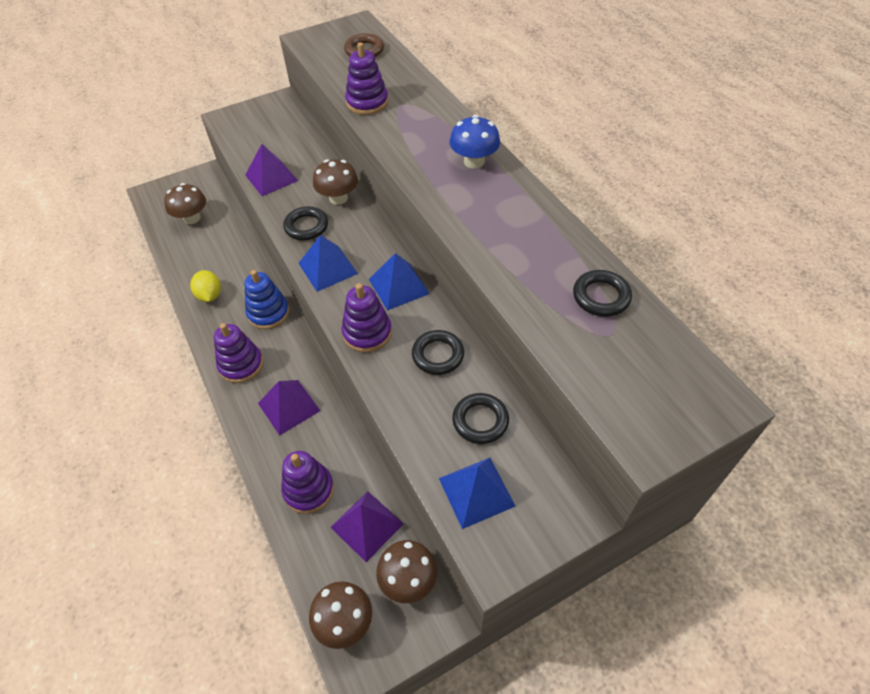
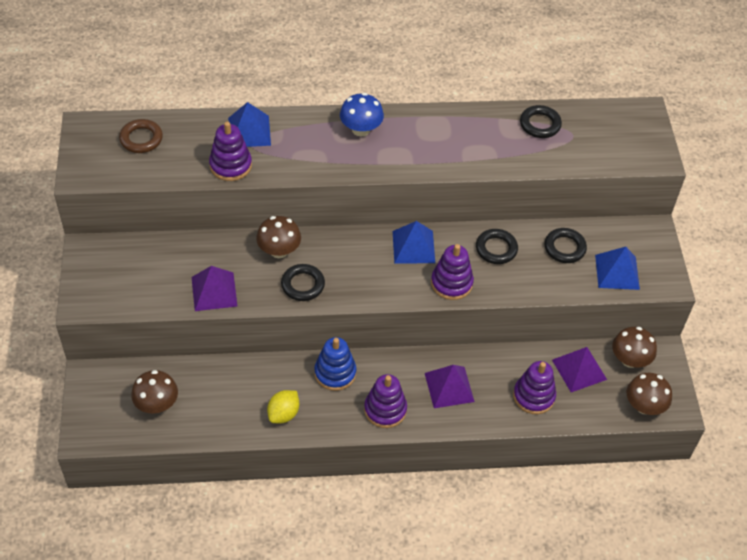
camera: 70 degrees left, 0 degrees up
yellow lemon [190,270,221,302] -> yellow lemon turned 60 degrees counterclockwise [267,390,299,423]
blue pyramid [298,235,358,292] -> blue pyramid moved to [228,102,271,147]

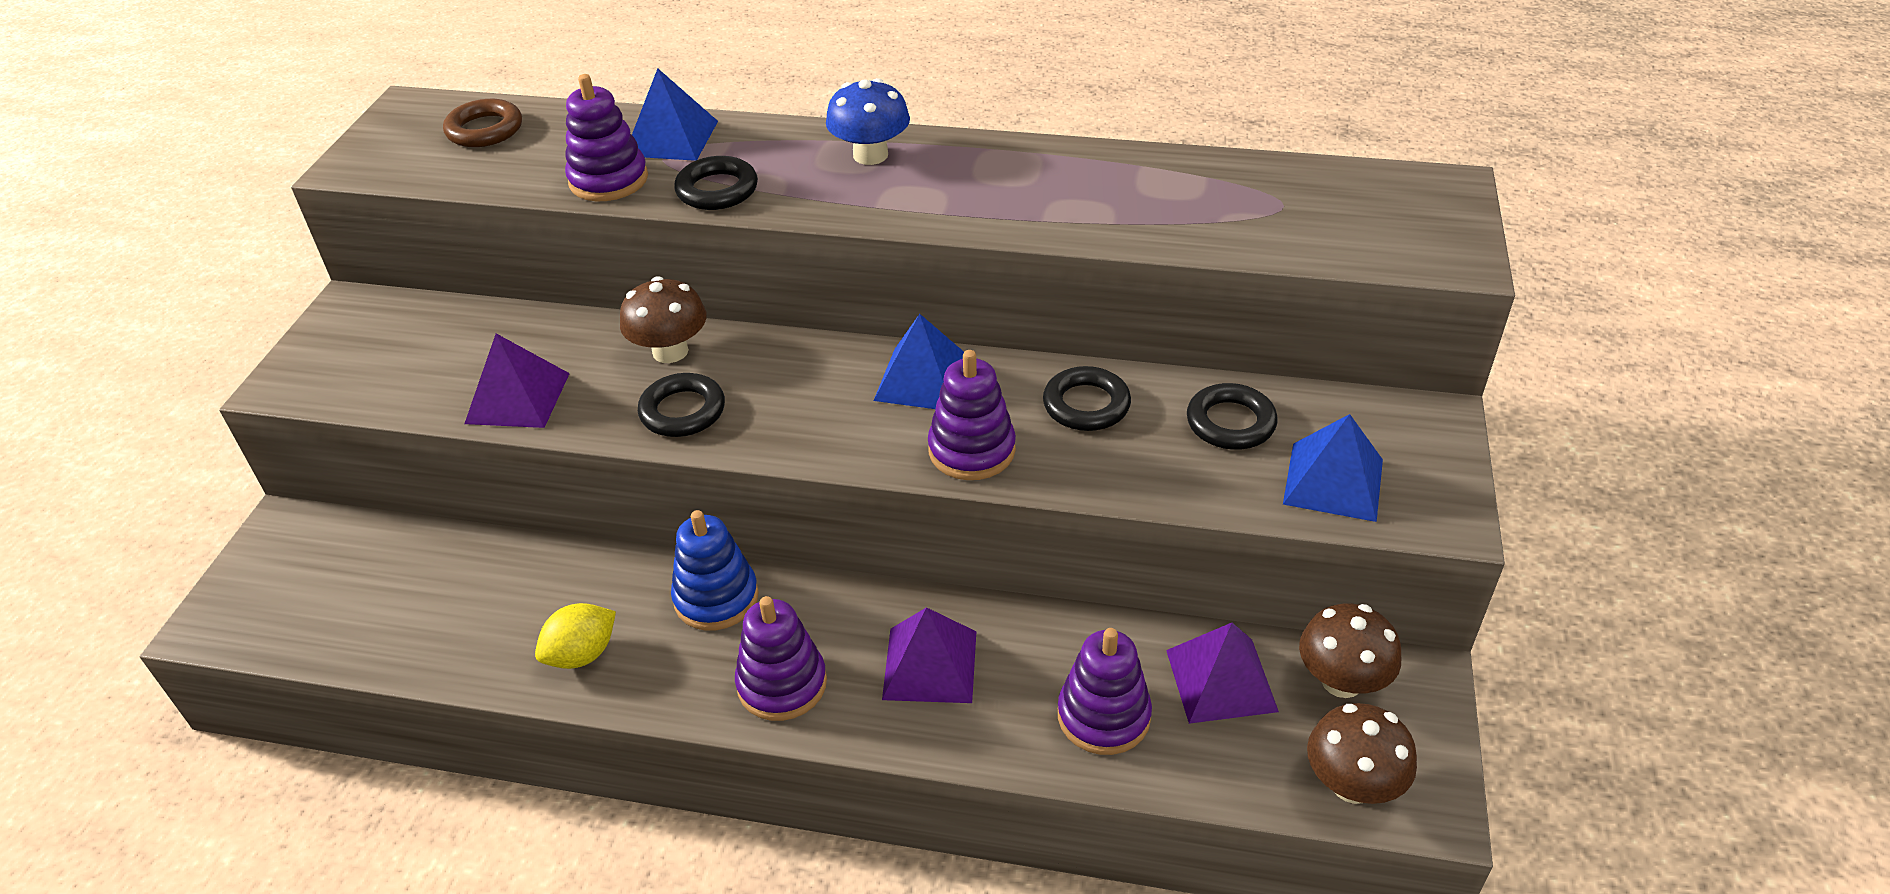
camera: 20 degrees right, 10 degrees down
brown mushroom [131,370,178,414] -> none
black ring [520,105,562,138] -> black ring moved to [674,156,758,210]

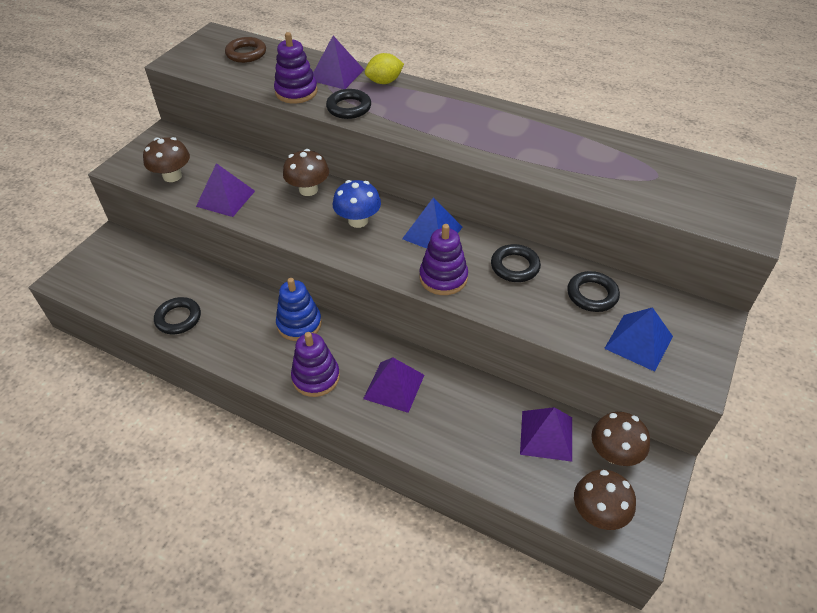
camera: 15 degrees right, 5 degrees up
yellow lemon [535,603,616,669] -> yellow lemon moved to [365,53,404,84]
blue pyramid [632,68,718,161] -> purple pyramid [313,36,364,89]
black ring [638,373,725,437] -> black ring moved to [154,297,201,334]
blue mushroom [826,78,910,165] -> blue mushroom moved to [333,180,381,228]
purple stacking toy [1058,628,1152,755] -> none
none -> brown mushroom [143,137,190,182]

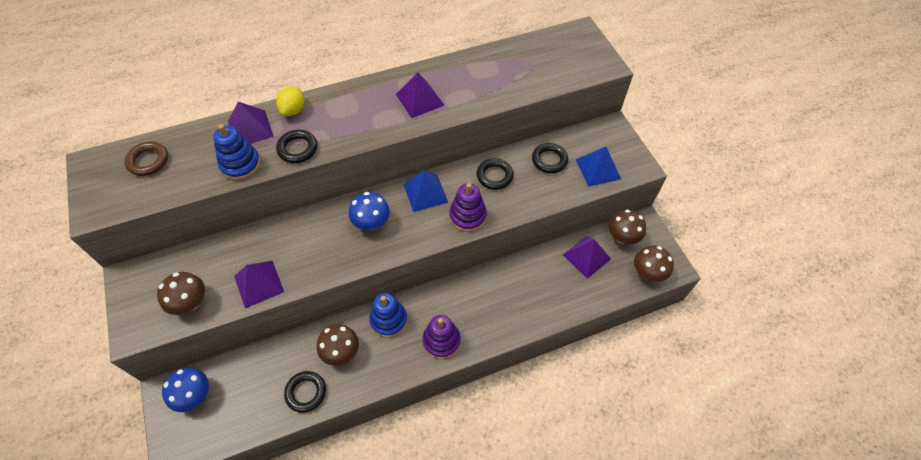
camera: 50 degrees left, 10 degrees up
purple stacking toy [274,32,318,103] -> blue stacking toy [213,124,261,180]
brown mushroom [283,149,329,196] -> brown mushroom moved to [317,324,359,366]
purple pyramid [363,357,424,413] -> purple pyramid moved to [396,72,444,118]
none -> blue mushroom [162,368,209,412]

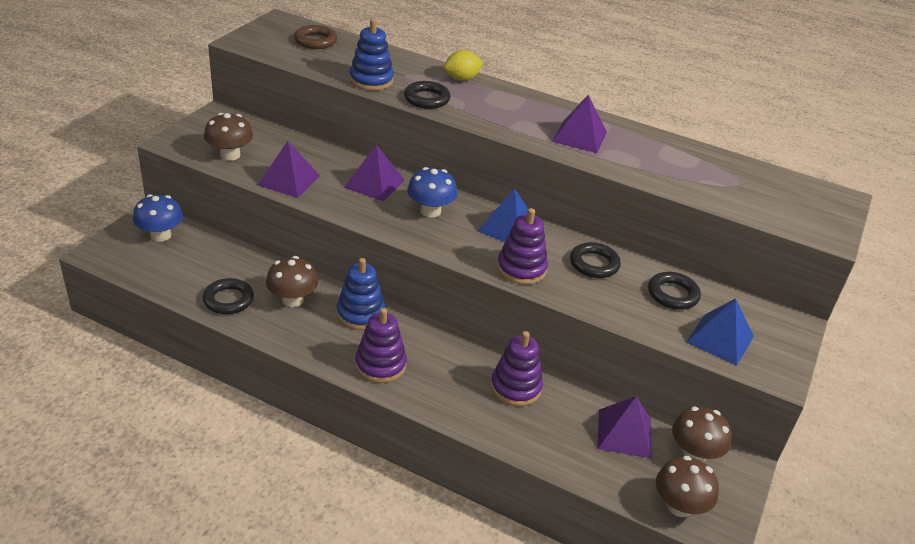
camera: 45 degrees right, 20 degrees down
purple pyramid [228,102,274,144] -> purple pyramid moved to [344,145,405,201]
none -> purple stacking toy [491,331,543,406]

